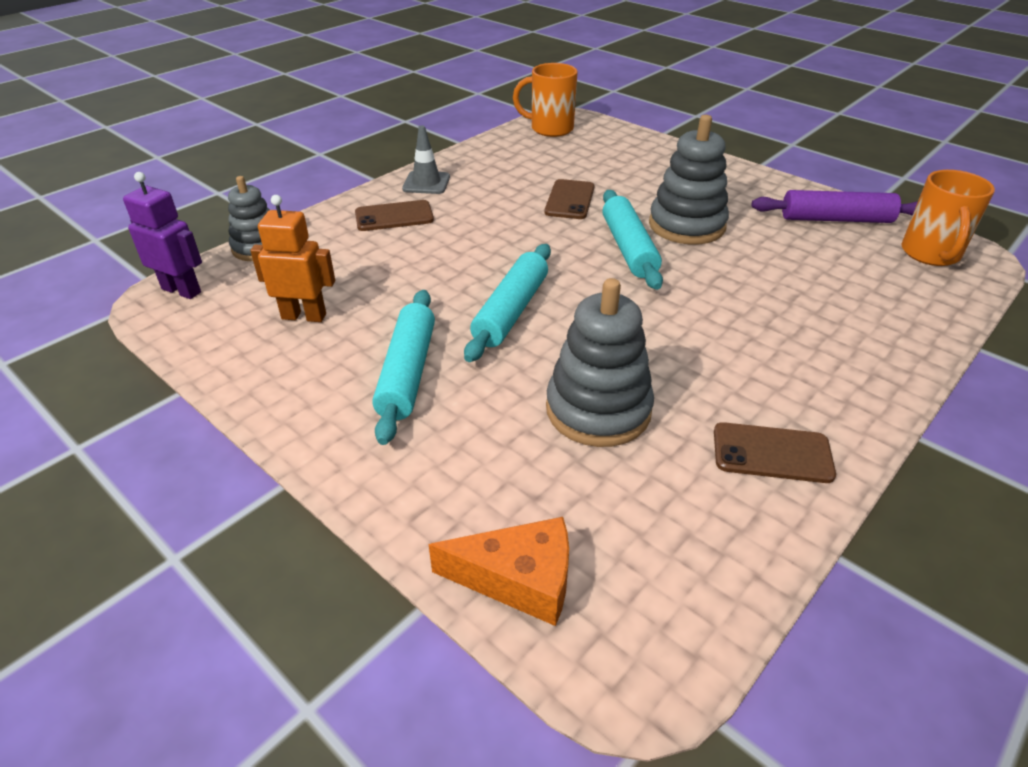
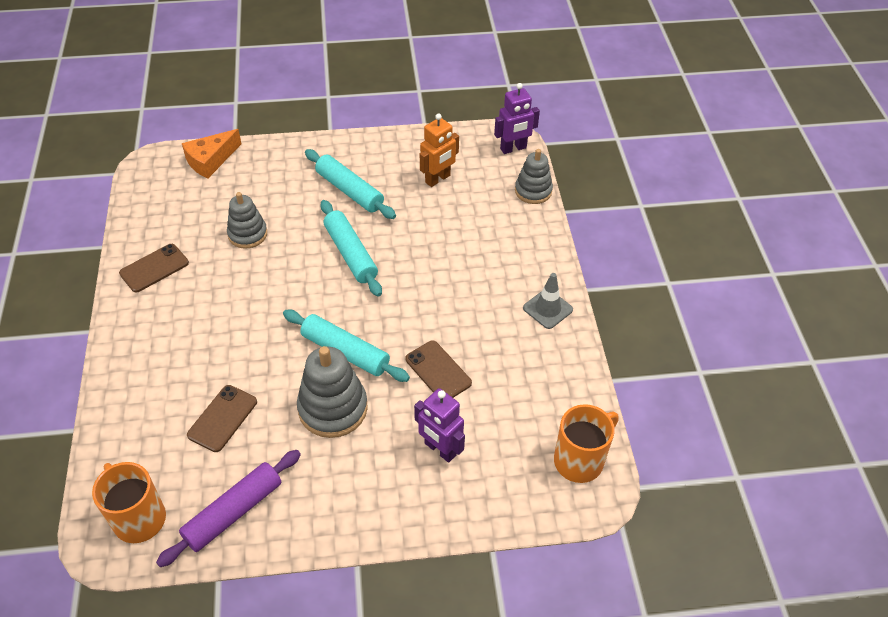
camera: 130 degrees right, 10 degrees up
brown phone [355,200,434,231] -> brown phone moved to [187,385,257,452]
grey stacking toy [546,278,654,447] -> grey stacking toy [227,192,267,249], size x0.66
none -> purple robot [414,388,465,463]

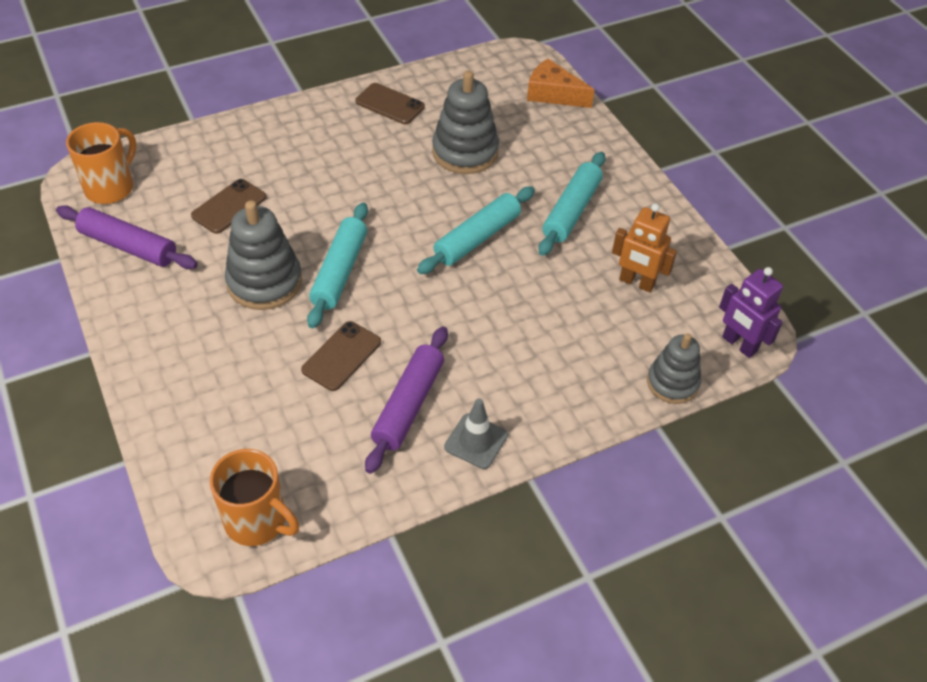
camera: 70 degrees right, 0 degrees up
brown phone [187,385,257,452] -> brown phone turned 60 degrees counterclockwise [191,179,266,234]
grey stacking toy [227,192,267,249] -> grey stacking toy [432,71,499,174], size x1.52
purple robot [414,388,465,463] -> none
none -> purple rolling pin [365,326,448,474]

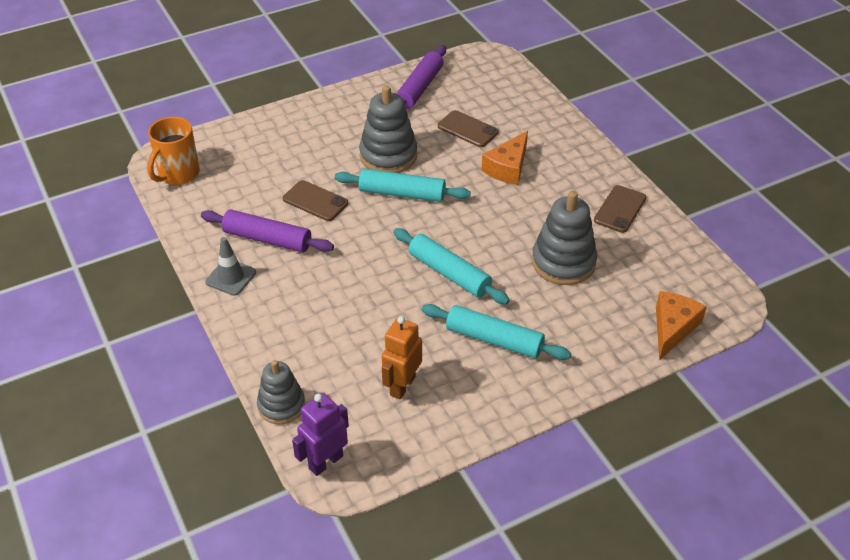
camera: 90 degrees right, 5 degrees down
orange mug [66,122,136,204] -> none
none -> orange cheese [481,131,528,185]

